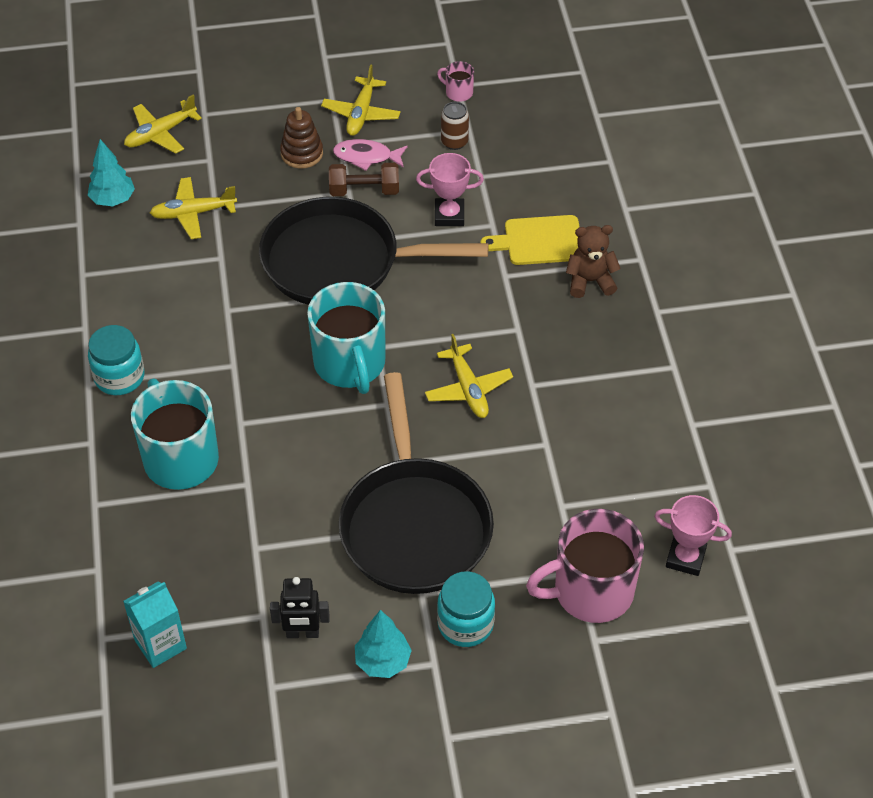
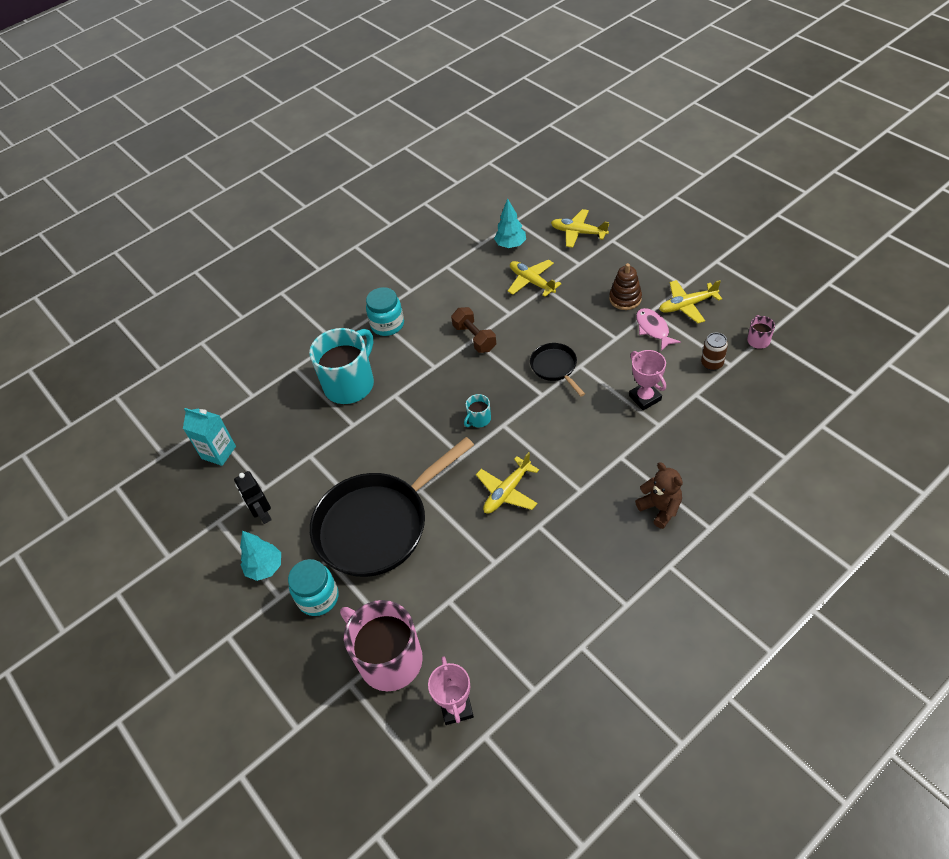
camera: 65 degrees right, 0 degrees up
black pan [259,197,488,305] -> black pan [530,343,585,396], size x0.46
turquoise mug [307,282,385,394] -> turquoise mug [464,394,491,427], size x0.43
brown dumbbell [329,163,399,196] -> brown dumbbell moved to [451,307,496,353]
yellow cutting board [480,215,580,265] -> none

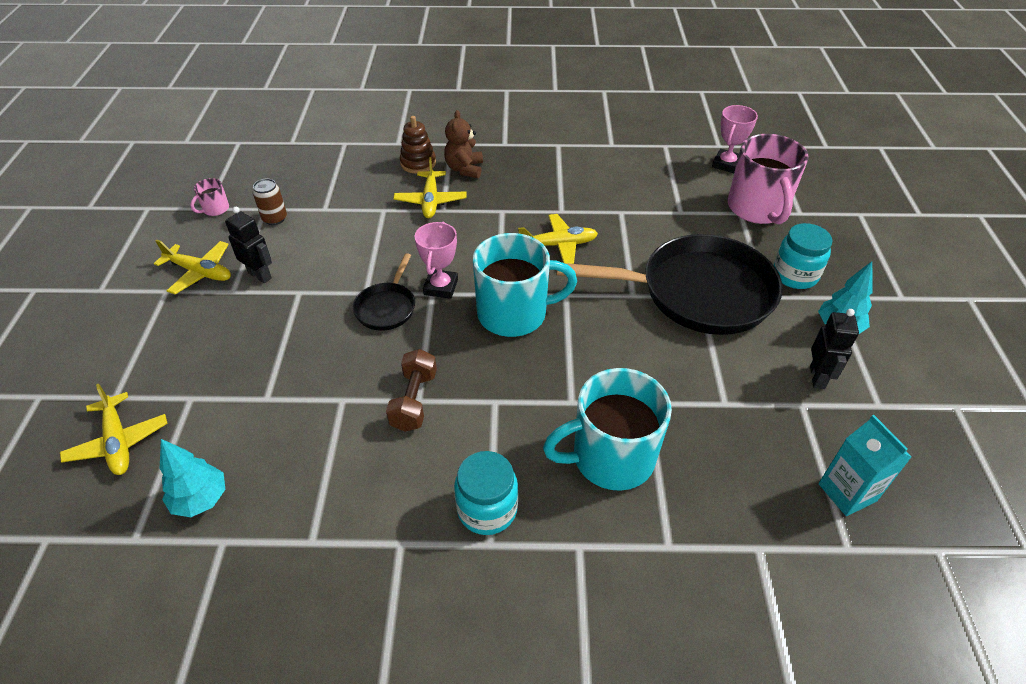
camera: 145 degrees left, 5 degrees down
turquoise mug [464,394,491,427] -> turquoise mug [473,233,577,337], size x2.34
yellow plane [508,260,562,297] -> yellow plane moved to [393,157,467,218]
brown stacking toy [609,263,642,310] -> brown stacking toy moved to [400,116,436,174]
pink trophy [629,350,666,410] -> pink trophy moved to [415,222,458,299]
pink fish [636,308,681,351] -> black robot [225,207,272,283]

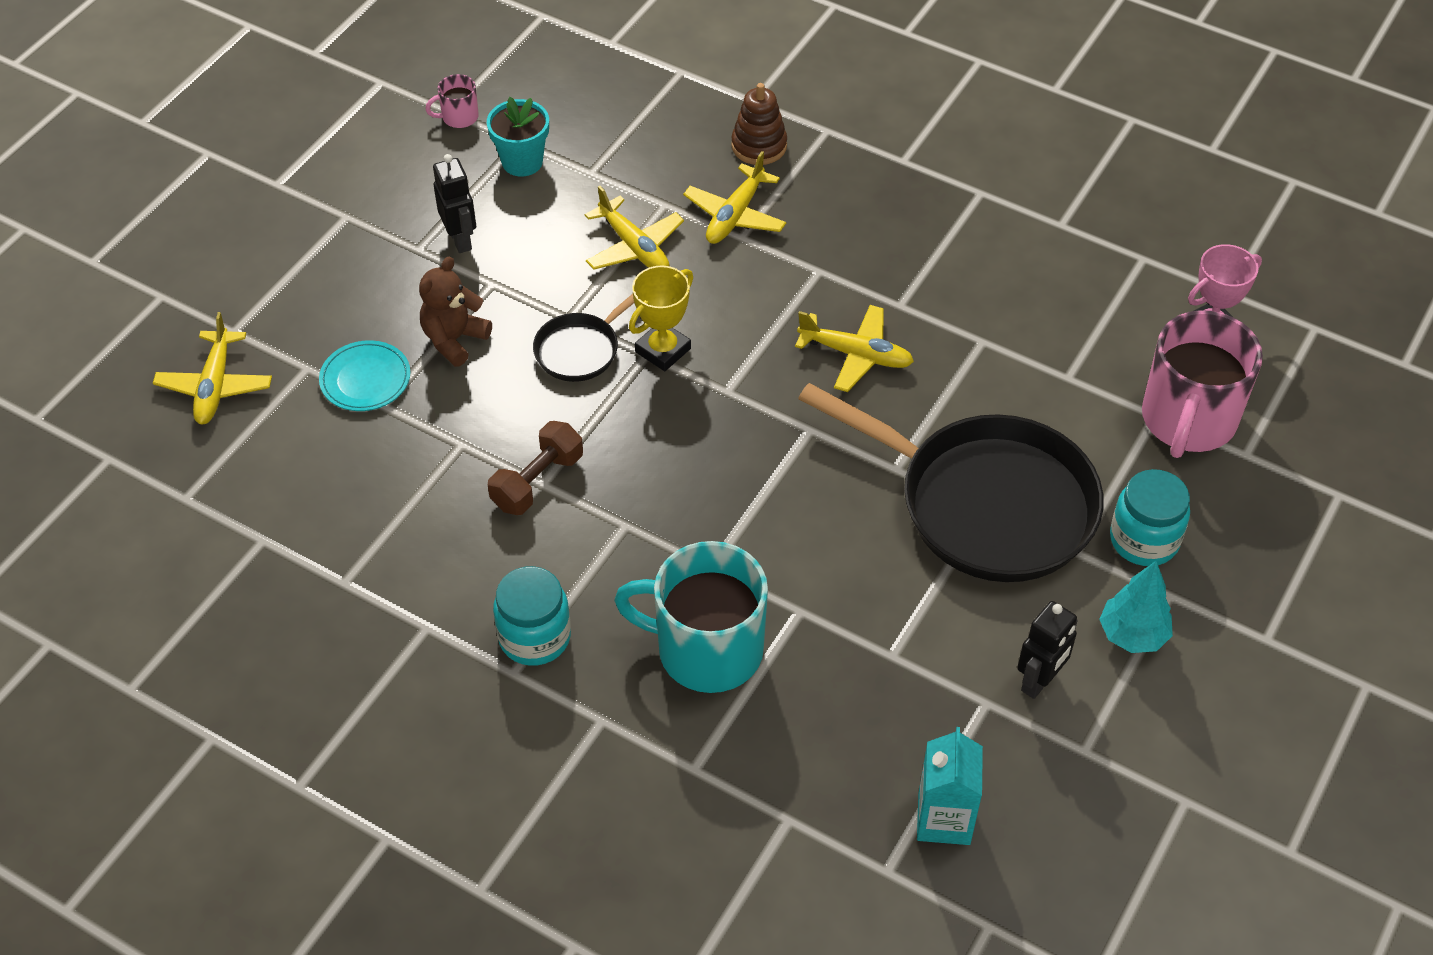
camera: 30 degrees right, 5 degrees up
yellow plane [154,240,231,294] -> yellow plane moved to [584,186,684,270]
turquoise tree [160,439,226,517] -> none
brown can [253,179,287,225] -> turquoise flower pot [487,97,549,177]
pink trophy [415,222,458,299] -> yellow trophy [629,265,693,371]
brown teddy bear [444,110,483,178] -> brown teddy bear moved to [419,256,492,367]
turquoise mug [473,233,577,337] -> none
none -> turquoise plate [319,340,410,411]

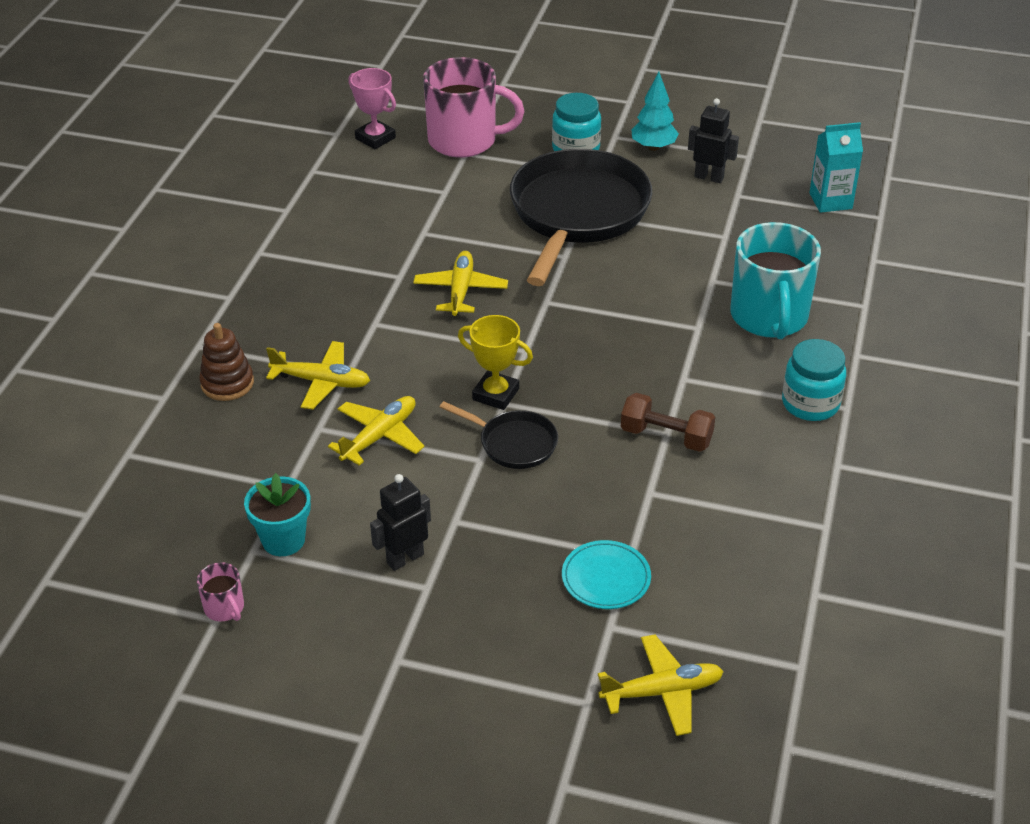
camera: 105 degrees left, 10 degrees down
brown teddy bear [419,256,492,367] -> none

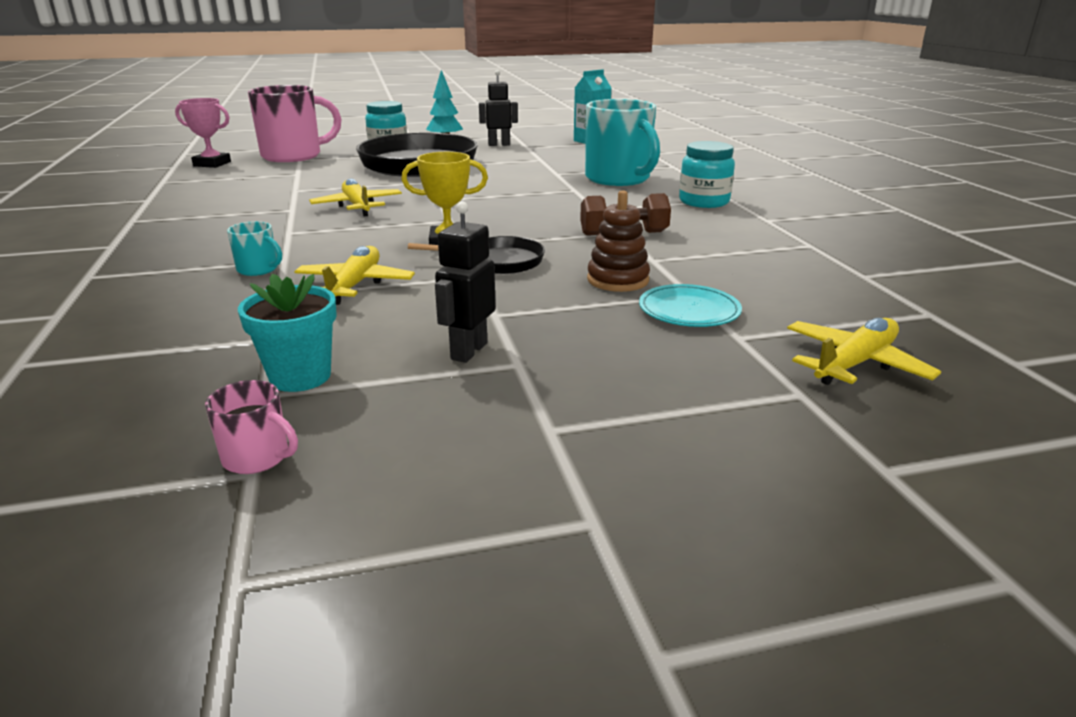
camera: 30 degrees left, 15 degrees down
brown stacking toy [199,323,254,401] -> brown stacking toy moved to [587,190,650,292]
yellow plane [266,341,370,410] -> turquoise mug [227,221,282,276]

